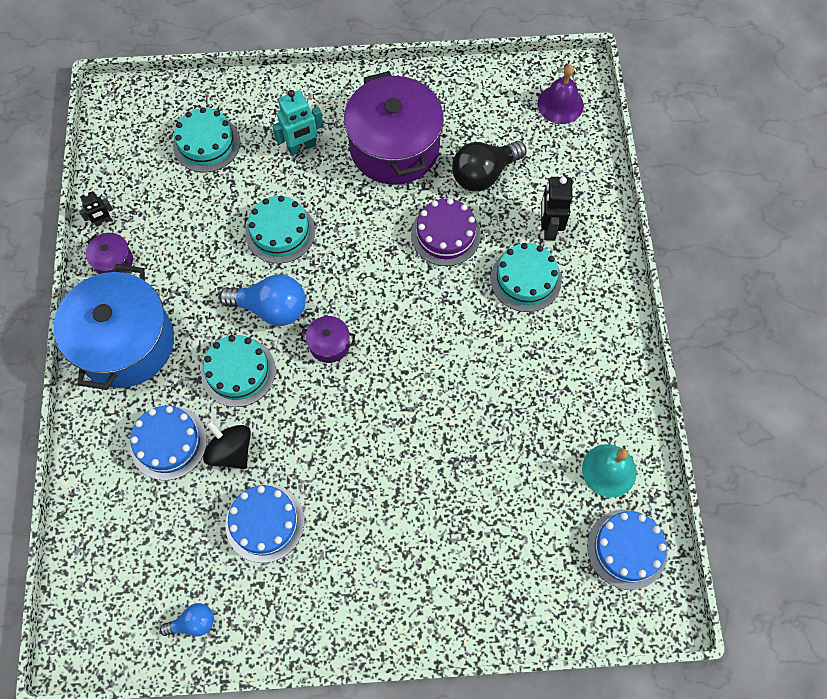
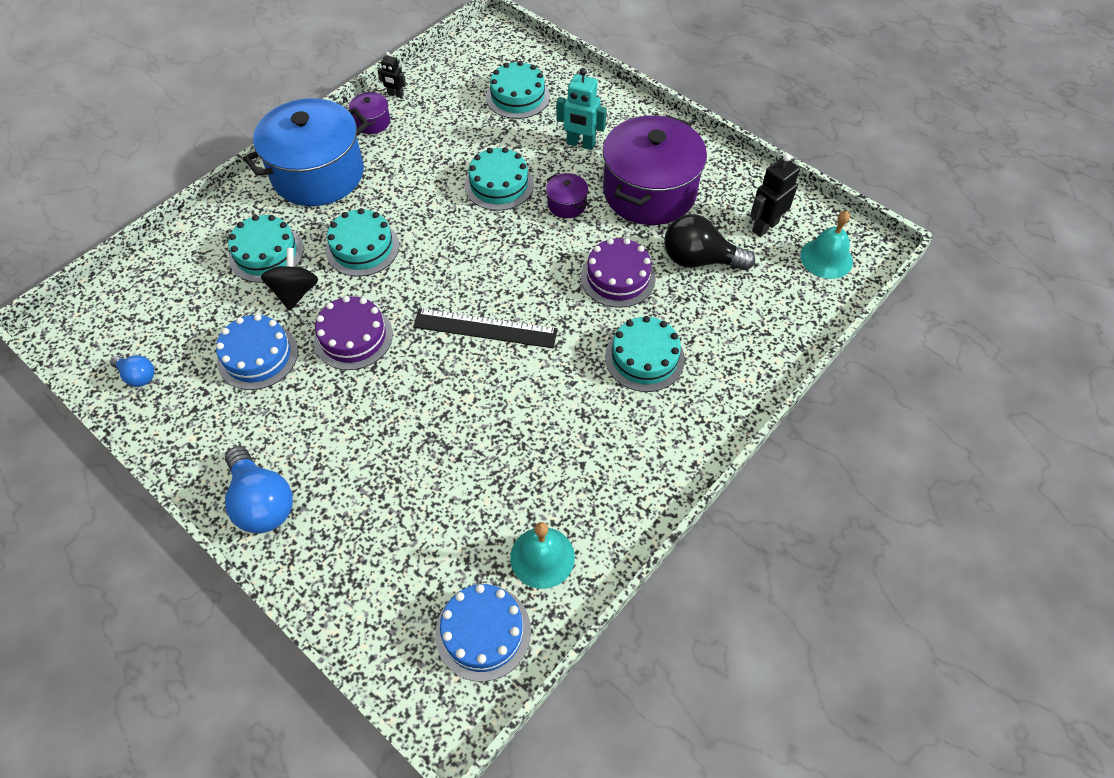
camera: 45 degrees right, 10 degrees down
blue cake [130,406,207,480] -> turquoise cake [228,215,304,283]
blue light bulb [219,274,306,326] -> blue light bulb moved to [225,446,293,533]
purple pot [300,316,355,363] -> purple pot moved to [546,173,588,218]
purple bell [537,65,584,124] -> turquoise bell [800,211,853,279]
black robot [541,177,572,241] -> black robot moved to [750,154,800,237]
none -> purple cake [314,296,393,370]
none -> black ruler [413,308,558,348]

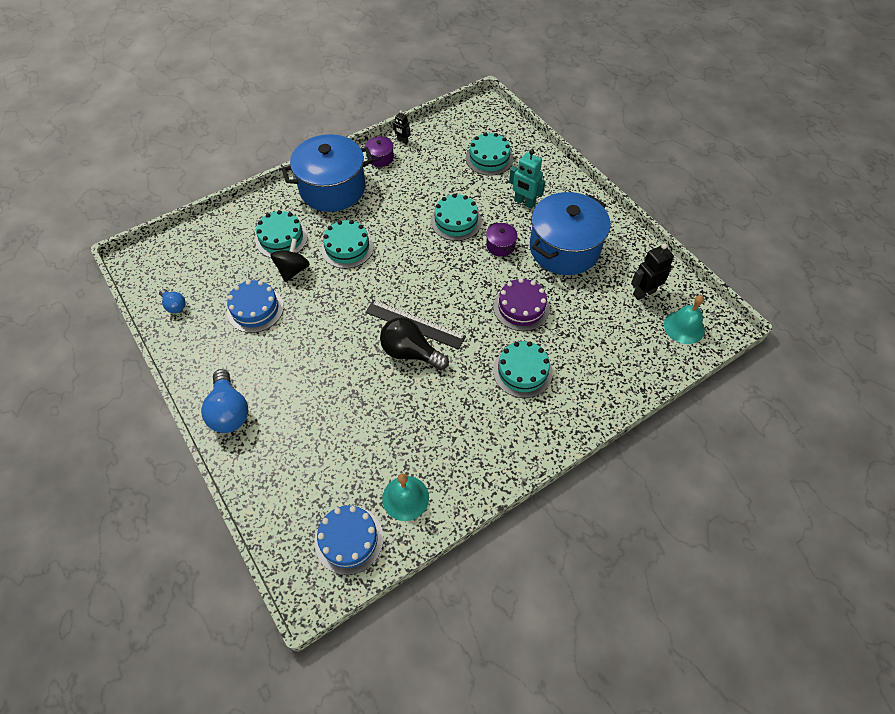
camera: 15 degrees right, 0 degrees up
purple cake [314,296,393,370] -> none
purple pot [603,115,707,225] -> blue pot [530,192,610,275]
black light bulb [665,214,755,270] -> black light bulb moved to [380,317,449,370]

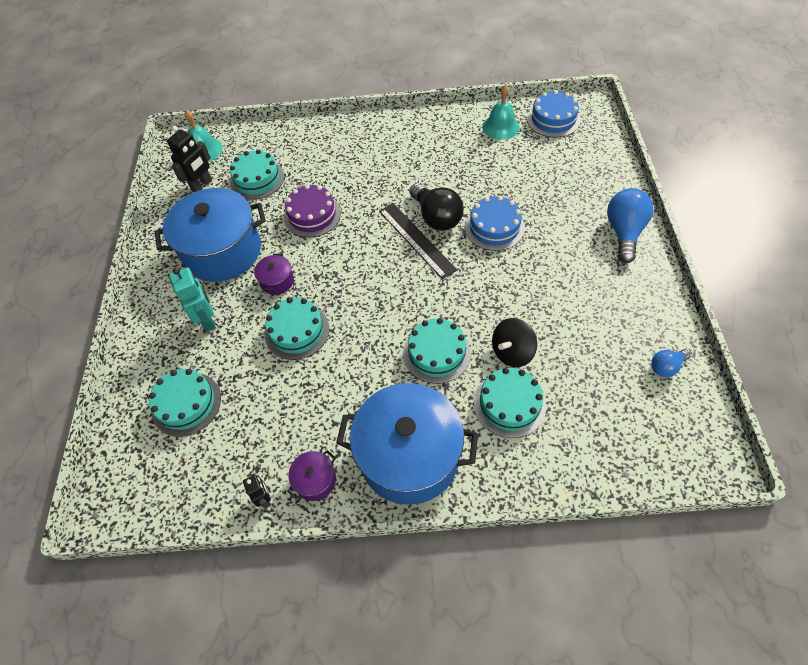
camera: 145 degrees left, 0 degrees up
blue light bulb [159,289,186,313] -> blue light bulb turned 105 degrees counterclockwise [651,349,692,377]
blue cake [227,280,284,333] -> blue cake moved to [465,196,525,251]
turquoise cake [493,341,553,398] -> turquoise cake moved to [230,149,284,200]
black robot [631,243,674,300] -> black robot turned 60 degrees counterclockwise [167,126,212,192]

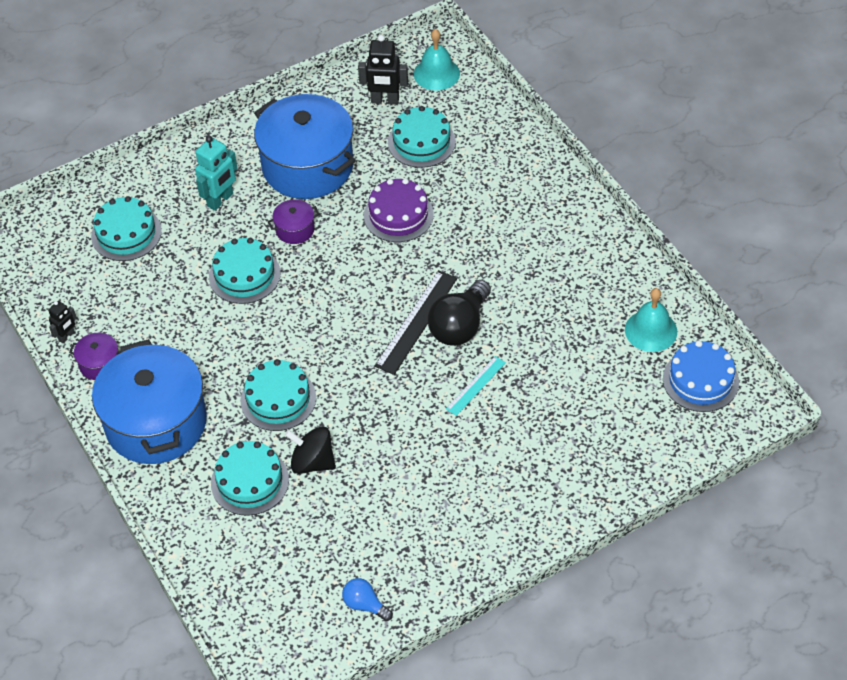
camera: 60 degrees right, 5 degrees down
blue cake [465,196,525,251] -> turquoise ruler [446,356,506,416]
blue light bulb [607,188,653,263] -> none

